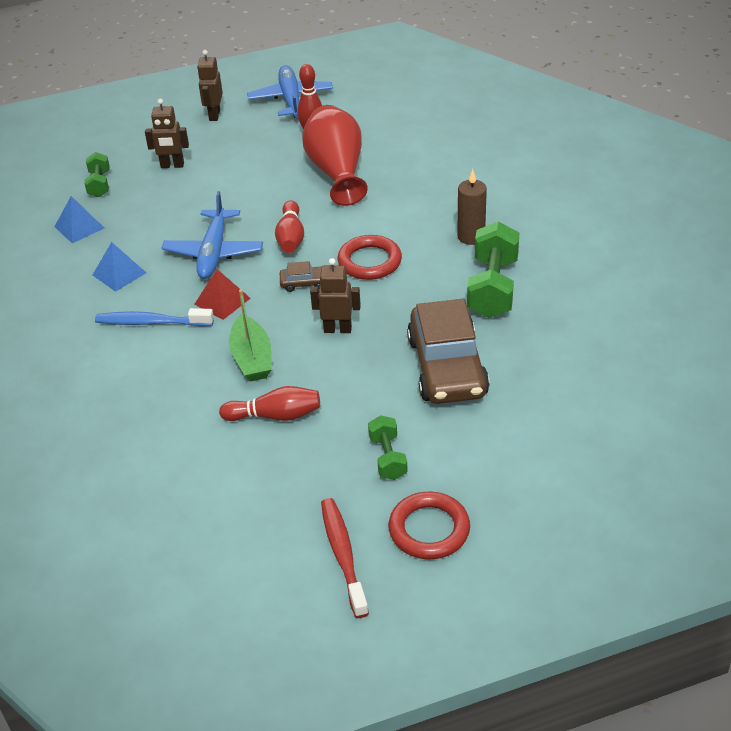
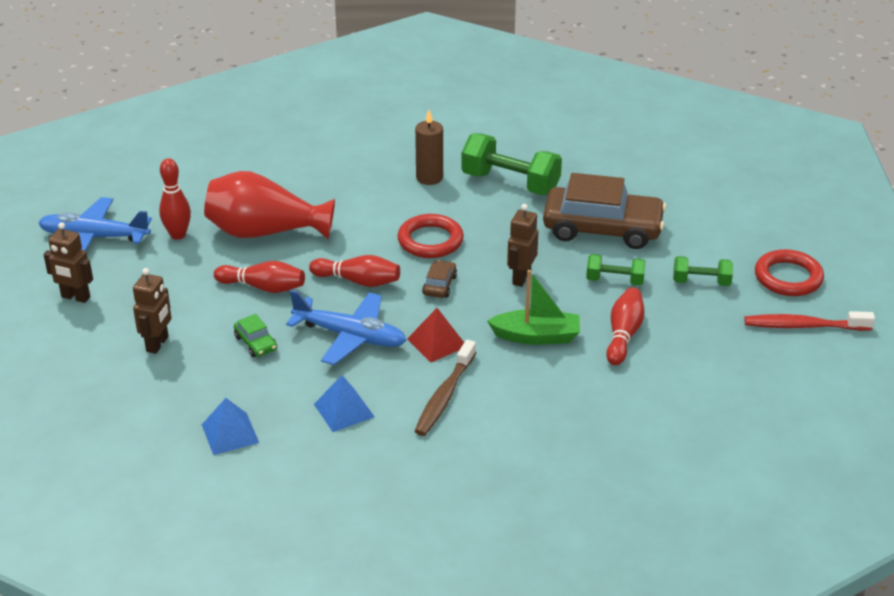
camera: 75 degrees left, 5 degrees down
green dumbbell [84,152,110,197] -> green dumbbell moved to [586,254,646,286]
blue toothbrush [95,308,214,327] -> brown toothbrush [414,340,476,436]
none -> red bowling pin [214,261,305,293]
none -> green car [234,314,277,357]

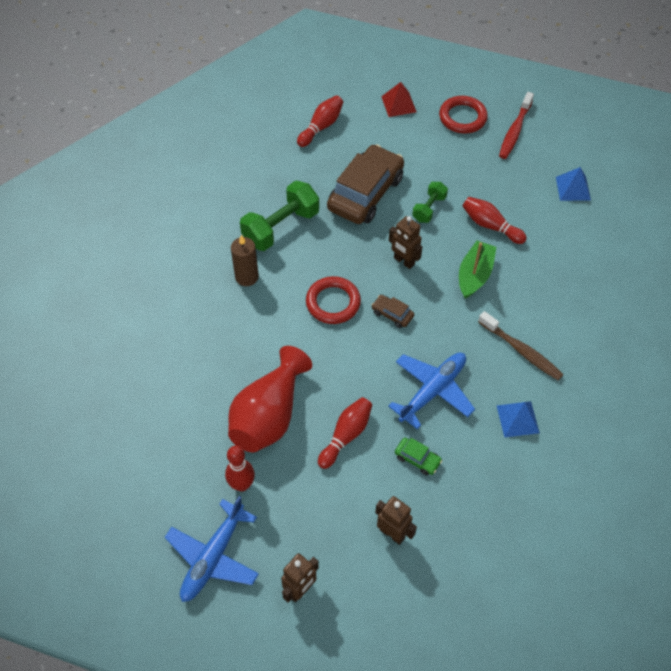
camera: 70 degrees left, 20 degrees up
blue pyramid [202,398,259,455] -> blue pyramid moved to [556,167,591,201]
green car [234,314,277,357] -> green car turned 45 degrees clockwise [395,438,442,475]
red bowling pin [309,255,400,287] -> red bowling pin moved to [297,95,343,147]
red pyramid [407,308,464,362] -> red pyramid moved to [381,82,416,117]
green dumbbell [673,256,733,286] -> none

